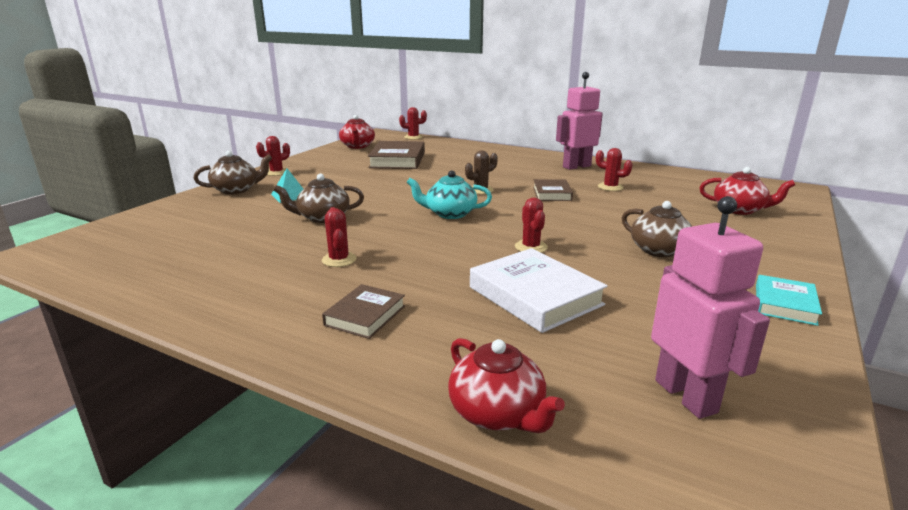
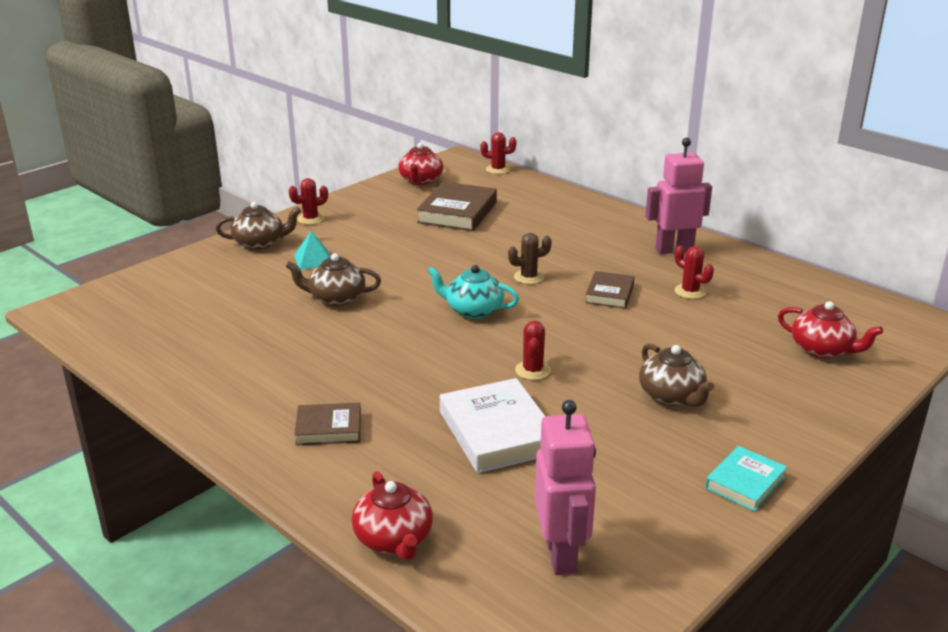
camera: 15 degrees right, 5 degrees up
red cactus [322,207,356,267] -> none
brown book [322,284,405,339] -> brown book turned 45 degrees clockwise [294,403,361,445]

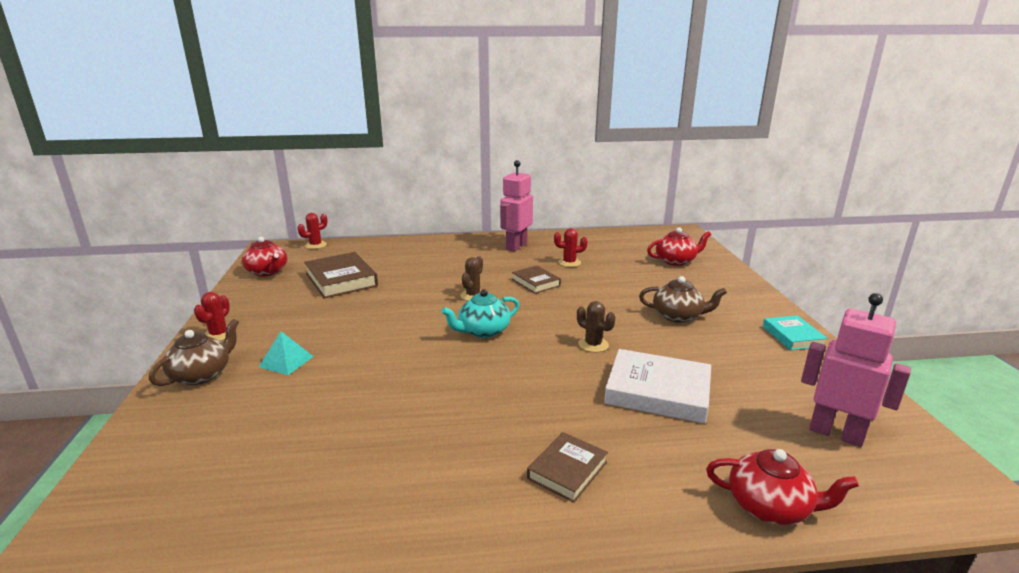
camera: 50 degrees left, 5 degrees down
brown teapot [285,253,381,306] -> none
red cactus [515,321,551,380] -> brown cactus [577,301,615,352]

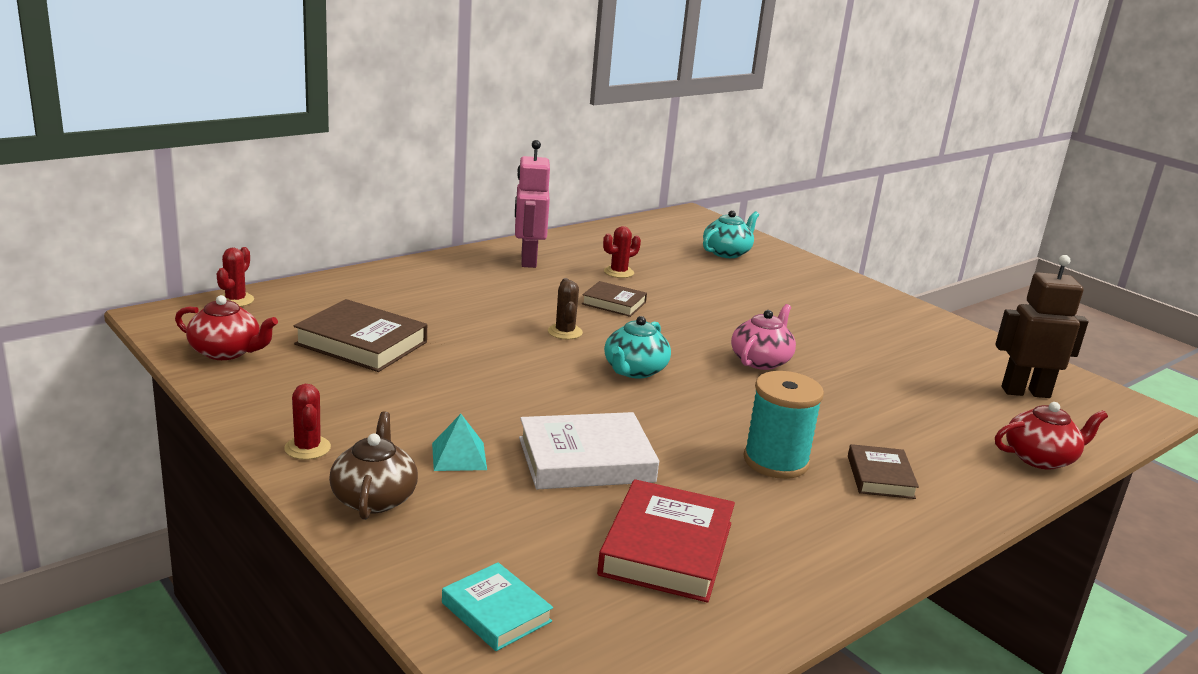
camera: 35 degrees left, 0 degrees up
brown cactus [577,301,615,352] -> pink teapot [731,304,796,370]
white book [604,349,711,424] -> white book moved to [519,412,659,489]
brown teapot [639,276,727,323] -> none
red teapot [647,227,711,266] -> turquoise teapot [703,210,759,258]
turquoise book [763,315,828,350] -> turquoise book moved to [442,562,553,651]
pink robot [801,293,911,447] -> brown robot [995,255,1088,398]
none -> red book [597,479,735,603]
none -> turquoise spool [743,371,824,479]

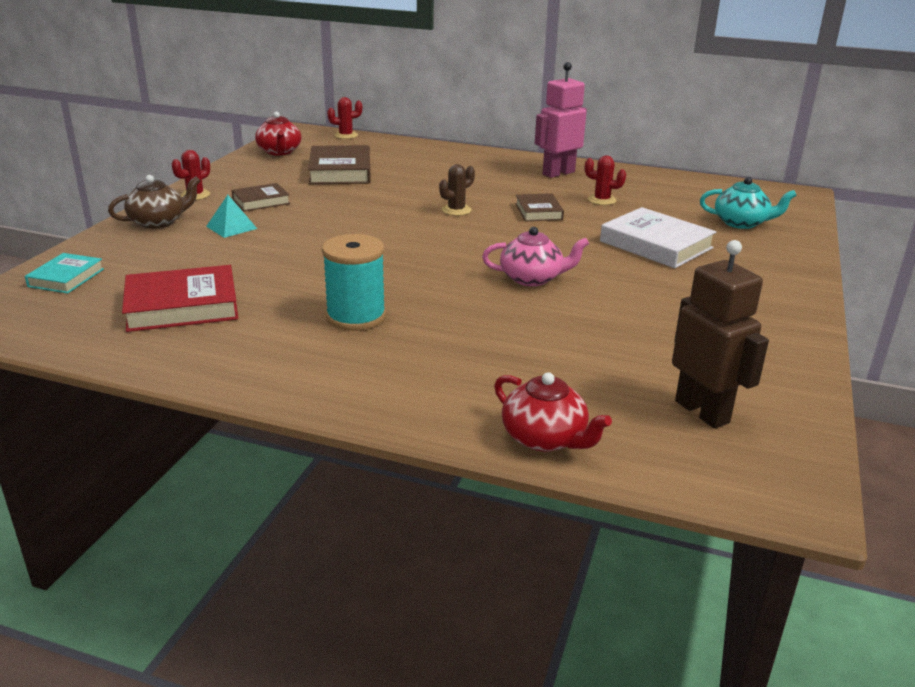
camera: 60 degrees right, 5 degrees up
white book [519,412,659,489] -> white book moved to [600,207,716,268]
turquoise teapot [604,316,671,379] -> none
brown book [848,444,919,499] -> brown book moved to [232,183,290,211]

